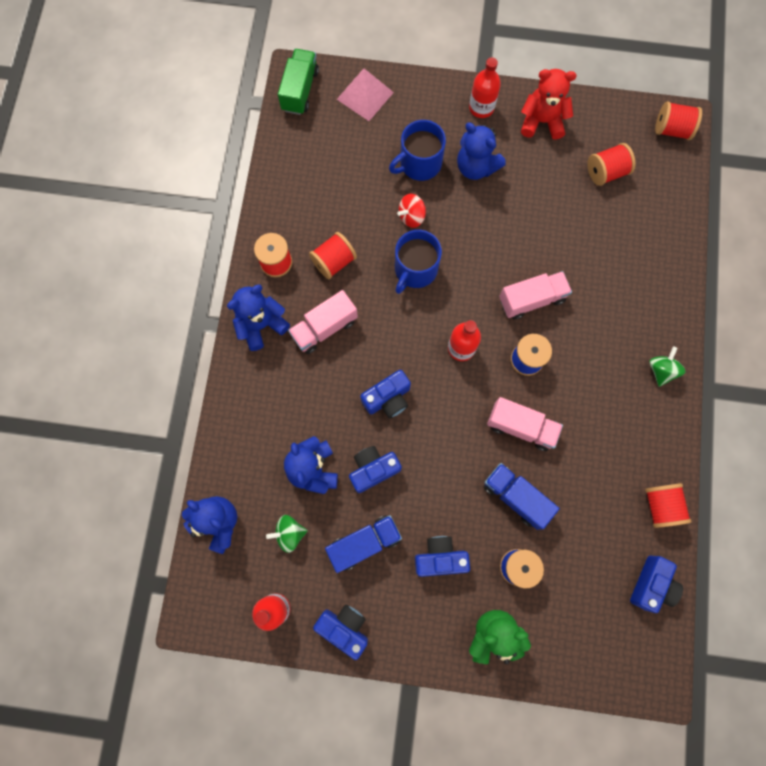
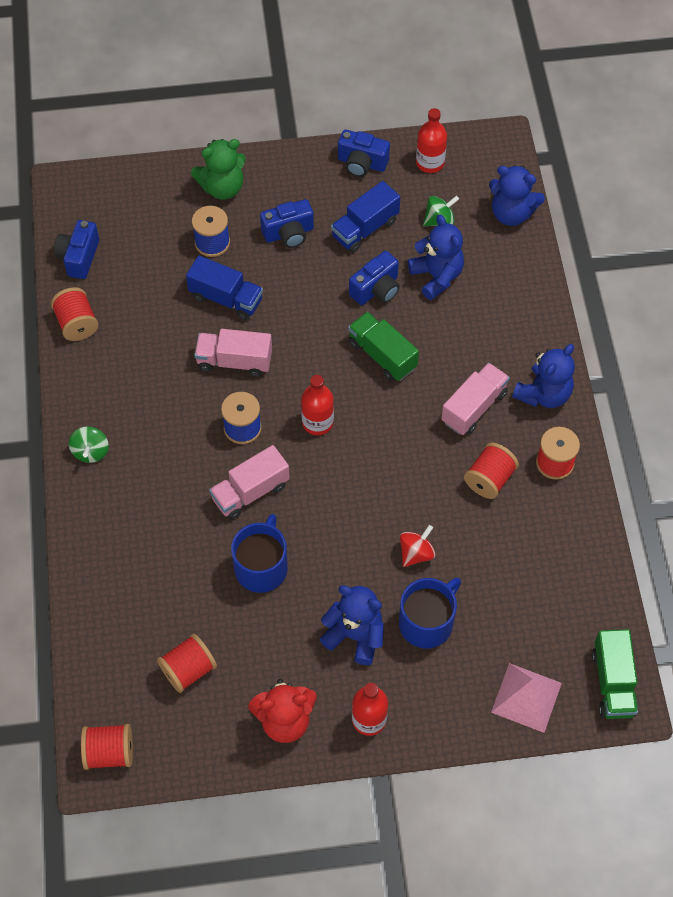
camera: 165 degrees right, 15 degrees down
blue camera [360,370,411,418] -> green truck [348,312,419,381]
blue mug [395,230,442,294] -> blue mug moved to [231,514,288,593]

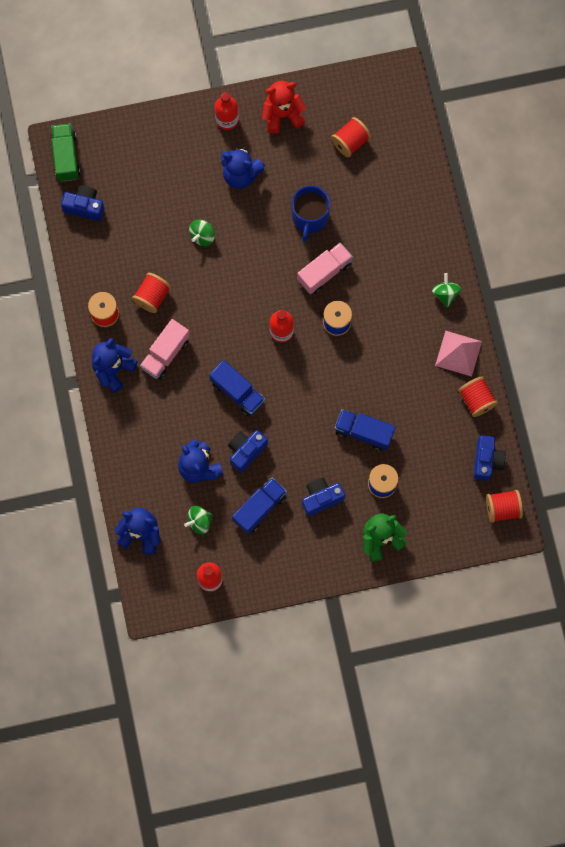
camera: 175 degrees right, 15 degrees up
red spool [81,724,133,770] -> red spool moved to [486,490,523,523]
pink truck [194,329,272,377] -> none
blue camera [338,130,390,177] -> blue camera moved to [61,185,104,221]
green truck [348,312,419,381] -> blue truck [209,360,265,417]
blue mug [399,578,461,649] -> none
red spinning top [400,525,436,567] -> green spinning top [189,220,215,246]
pink pyramid [491,663,562,733] -> pink pyramid moved to [435,331,482,377]

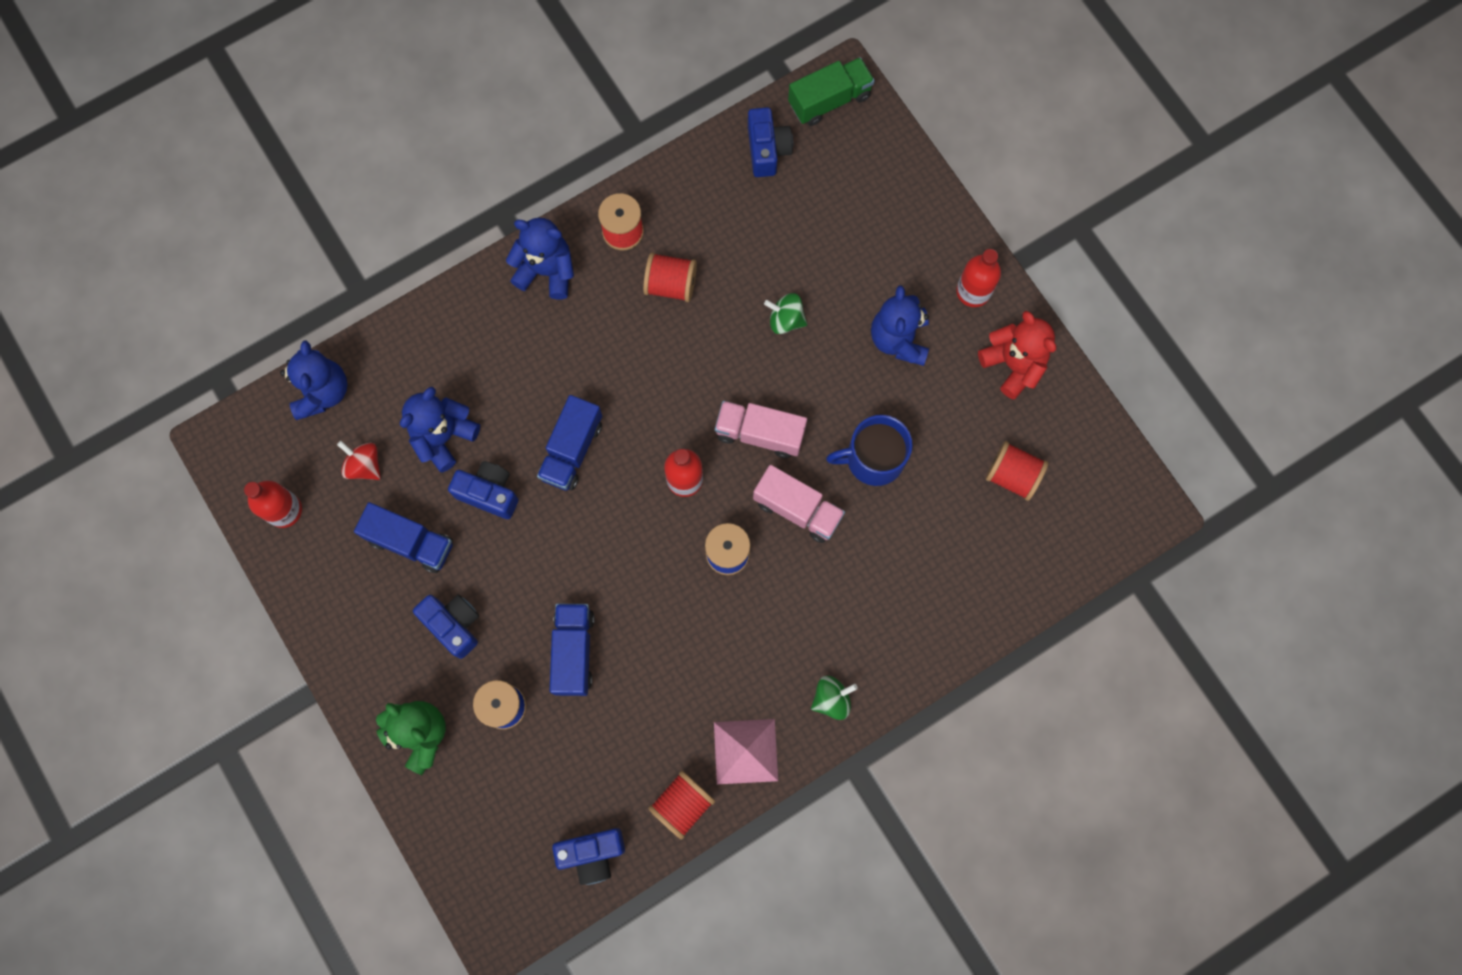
camera: 70 degrees right, 0 degrees up
pink truck [140,319,190,380] -> pink truck moved to [715,401,807,458]
green spinning top [184,506,213,534] -> red spinning top [337,441,381,480]
red spool [486,490,523,523] -> none

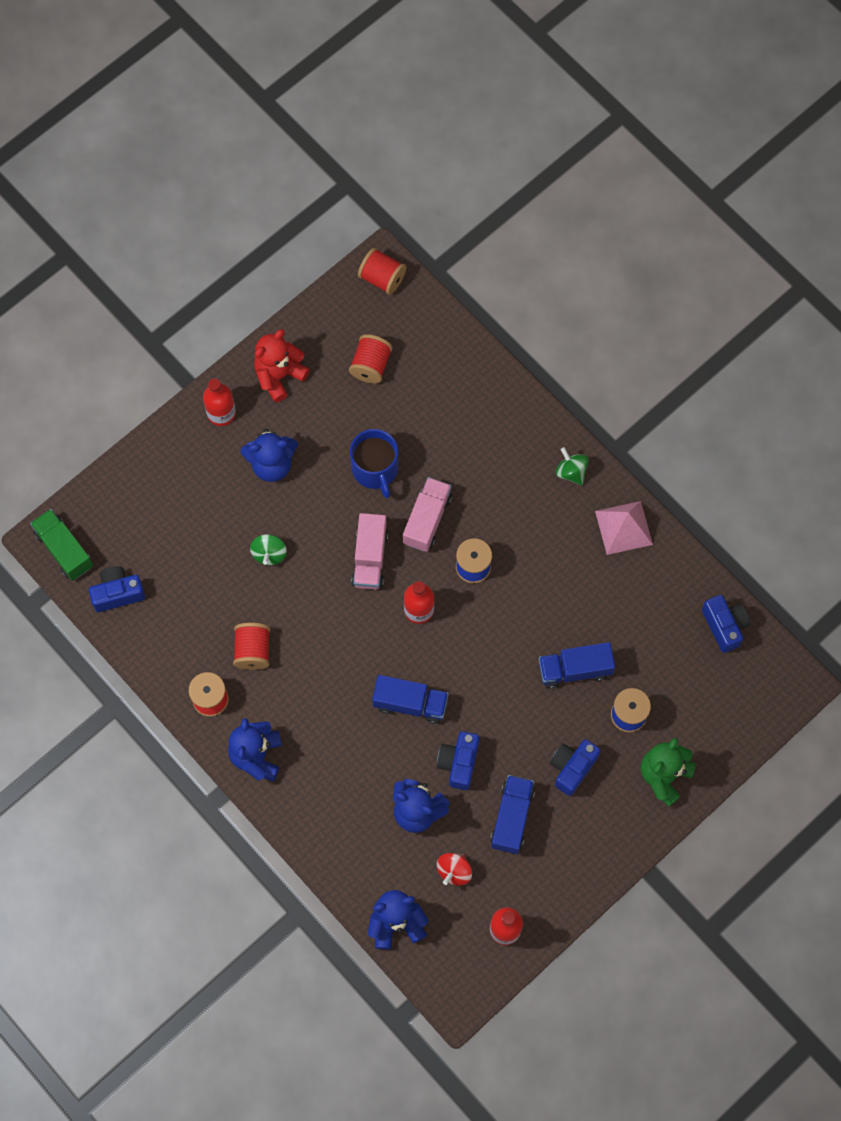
camera: 100 degrees left, 5 degrees down
red spool [648,771,715,840] -> red spool moved to [358,248,406,295]

